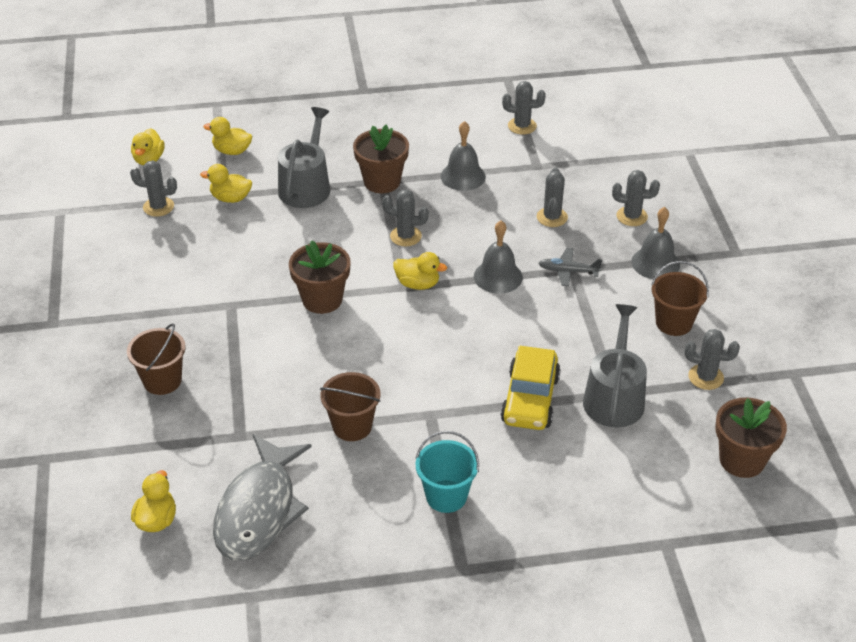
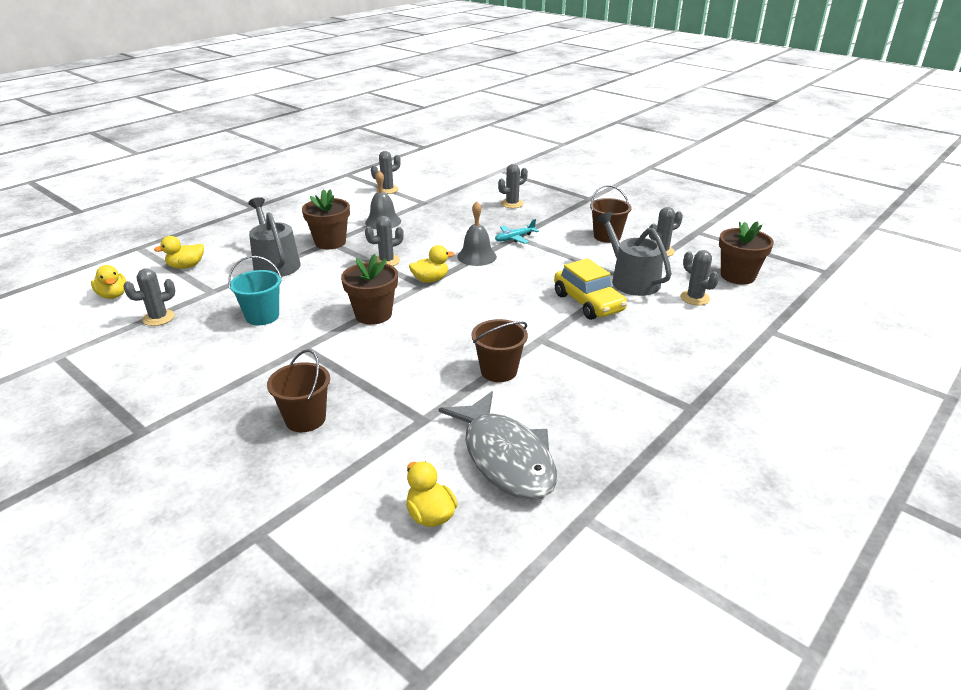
camera: 40 degrees left, 10 degrees down
yellow duck [200,164,252,203] -> none
turquoise bucket [415,431,479,513] -> turquoise bucket moved to [228,256,282,325]
grey cactus [537,167,568,227] -> grey cactus moved to [680,250,719,305]
grey plane [539,248,602,287] -> turquoise plane [495,219,539,244]
grey bell [631,207,680,279] -> none

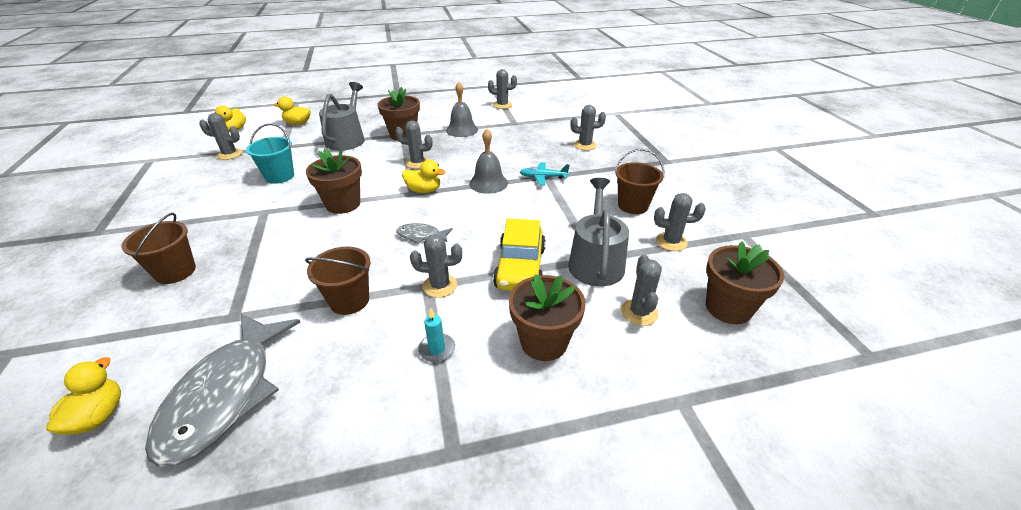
camera: 35 degrees right, 5 degrees up
none -> grey fish [396,223,453,244]
none -> grey cactus [410,234,462,298]
none -> turquoise candle [418,309,455,362]
none -> brown flower pot [509,274,586,361]

